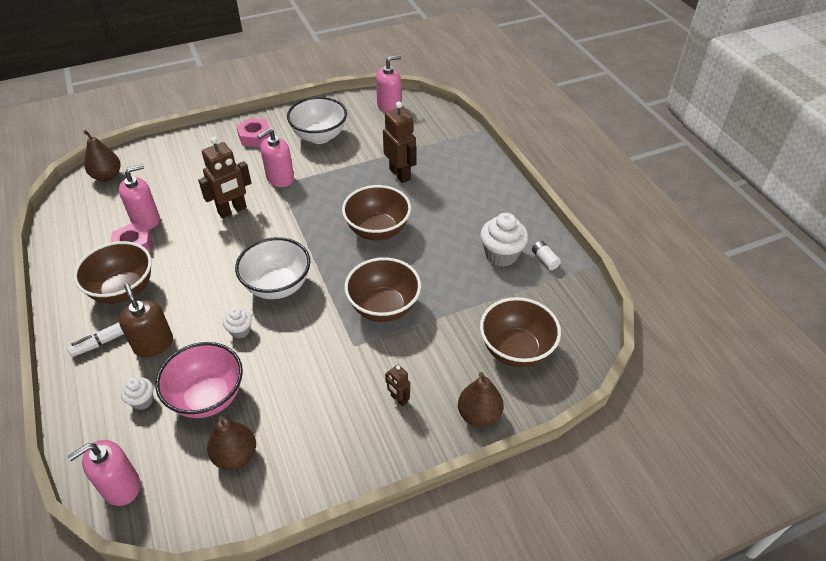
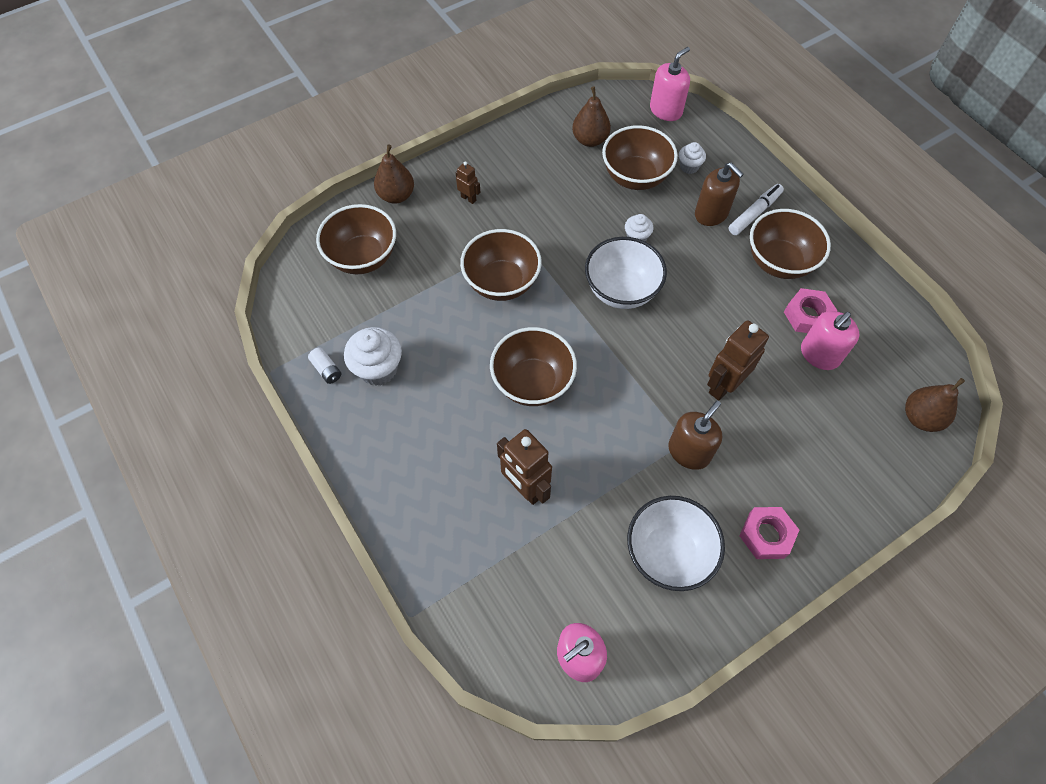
camera: 170 degrees right, 15 degrees up
pink bowl [156,342,243,418] -> brown bowl [602,125,678,190]
pink soap dispenser [257,128,294,187] -> brown soap dispenser [668,400,723,470]

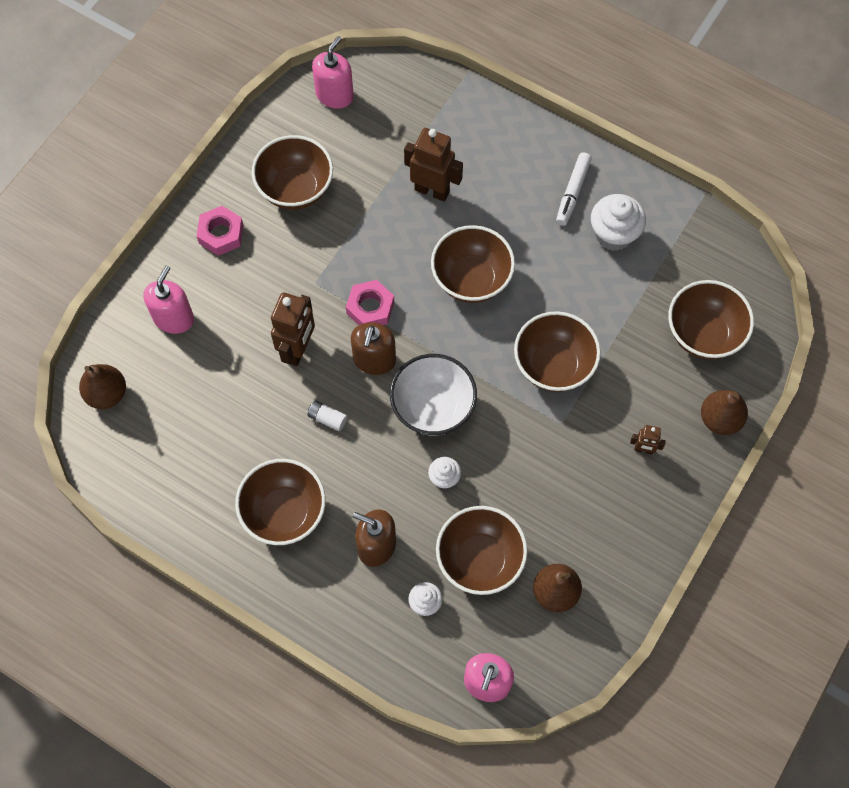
camera: 155 degrees right, 5 degrees up
white battery [308,347,341,384] -> white battery moved to [308,400,347,431]
white bowl [627,496,725,591] -> brown bowl [252,135,333,210]
brown soap dispenser [668,400,723,470] -> brown soap dispenser moved to [351,322,396,375]
white marker [729,184,784,235] -> white marker moved to [556,153,592,226]
pink nut [784,288,837,333] -> pink nut moved to [346,280,394,325]
pink soap dispenser [801,311,859,370] -> pink soap dispenser moved to [143,266,194,334]

